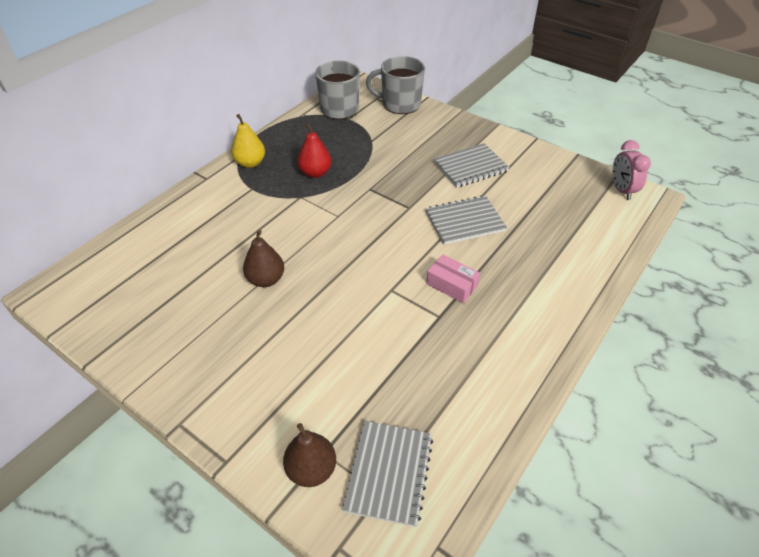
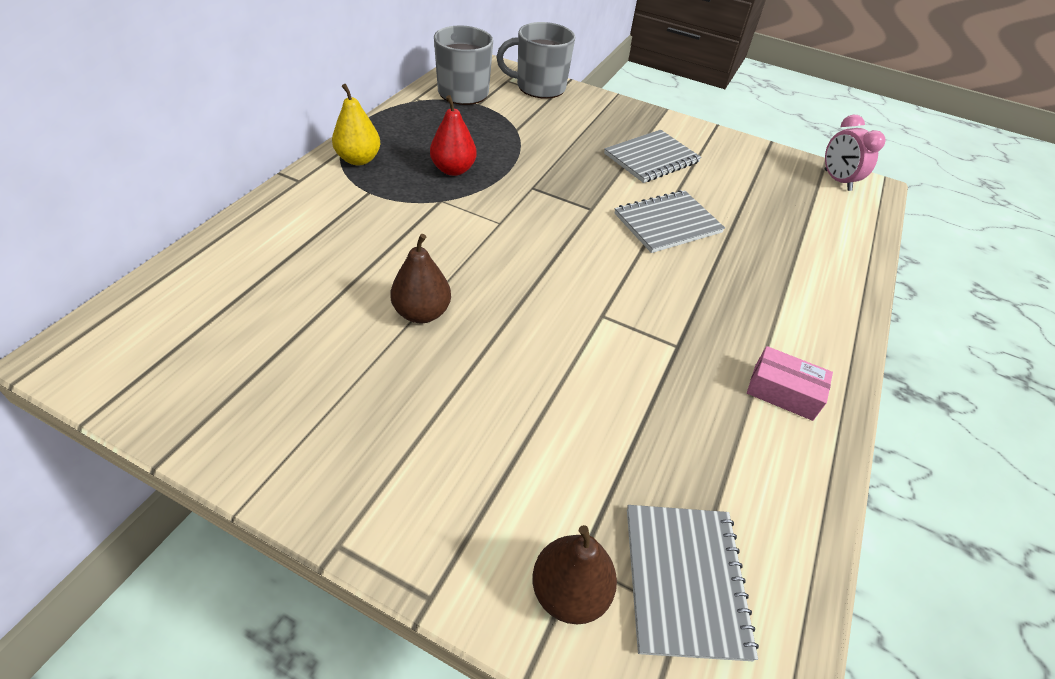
camera: 15 degrees left, 0 degrees up
pink box [426,254,480,303] -> pink box moved to [747,346,833,421]

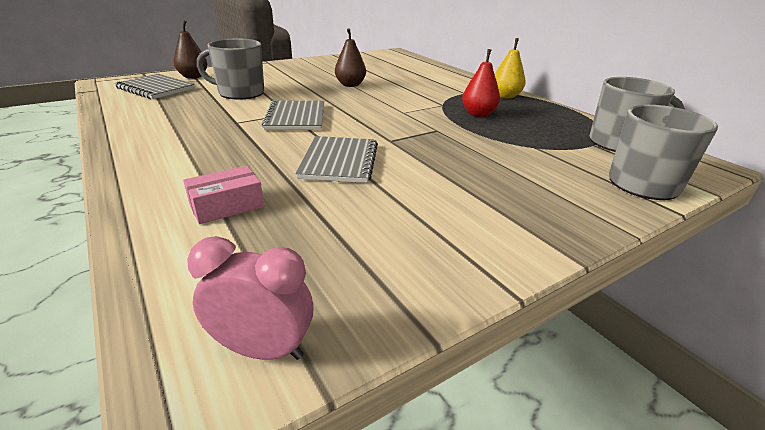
camera: 125 degrees right, 15 degrees down
grey notebook [604,130,701,183] -> grey notebook moved to [262,100,324,130]
pink box [747,346,833,421] -> pink box moved to [183,166,264,224]
none -> grey mug [197,38,264,100]

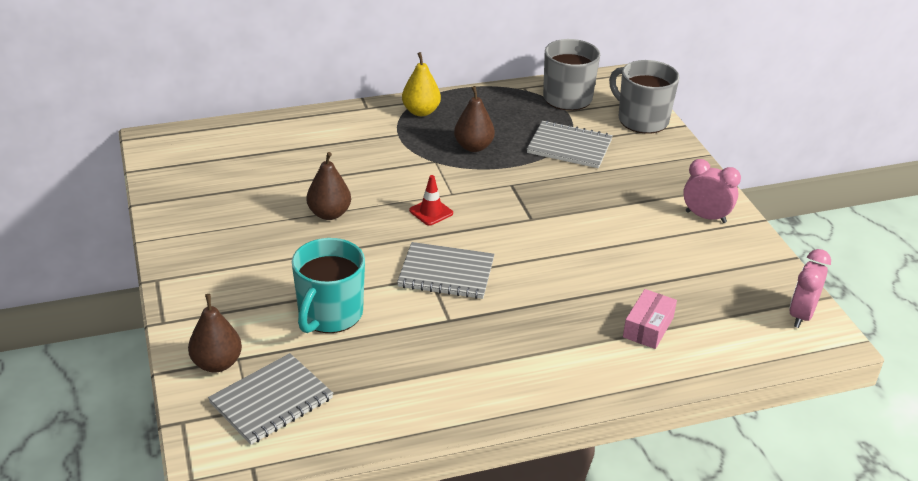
camera: 75 degrees left, 5 degrees up
pink box [183,166,264,224] -> pink box turned 45 degrees clockwise [623,289,677,349]
grey mug [197,38,264,100] -> turquoise mug [292,238,365,333]
grey notebook [295,136,378,183] -> grey notebook moved to [527,120,613,168]
red pear [462,49,500,117] -> brown pear [454,86,495,152]
none -> red traffic cone [409,175,453,226]
none -> pink clock [683,159,741,223]

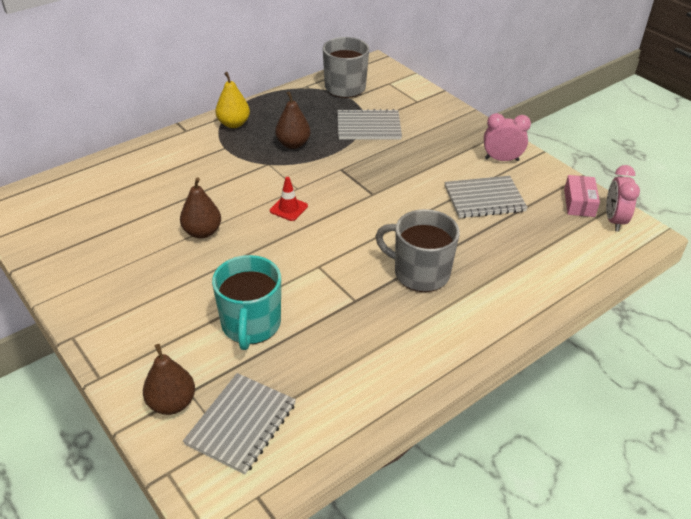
camera: 20 degrees left, 5 degrees up
grey notebook [397,242,495,299] -> grey notebook moved to [444,176,528,218]
grey mug [609,60,679,134] -> grey mug moved to [376,209,460,292]
pink box [623,289,677,349] -> pink box moved to [564,175,600,217]

